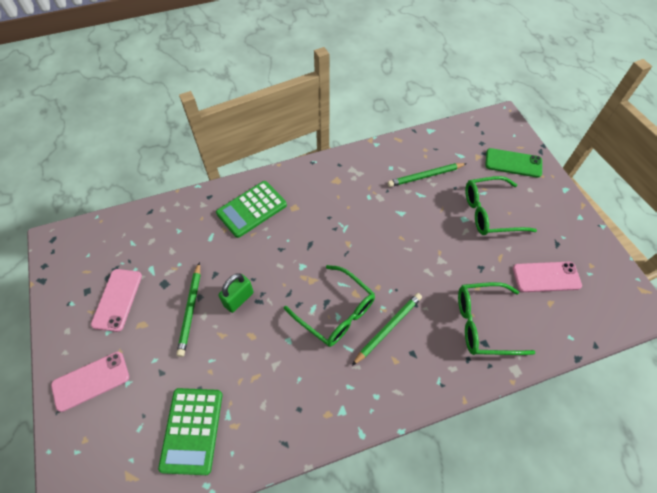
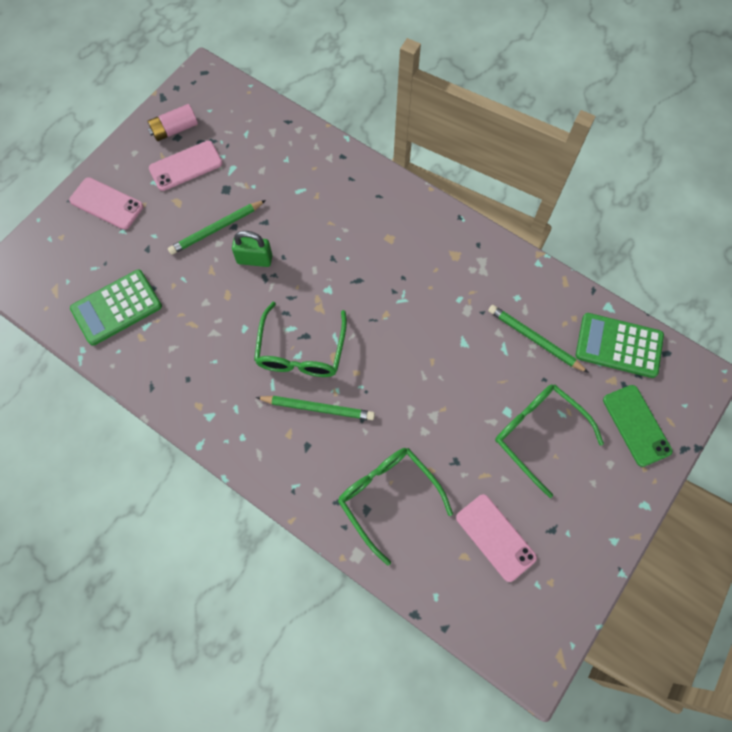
camera: 55 degrees right, 10 degrees up
green calculator [216,181,287,238] -> green calculator moved to [576,313,664,378]
none -> pink battery [148,104,198,141]

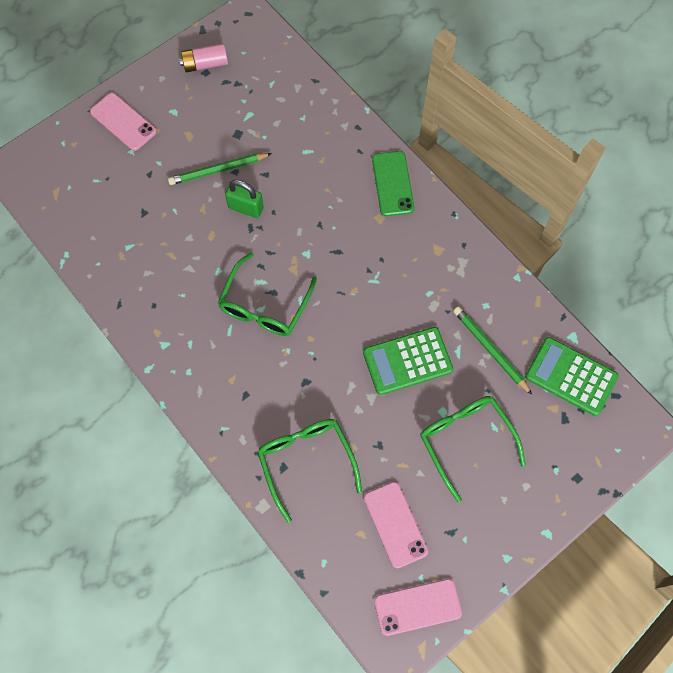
camera: 15 degrees right, 0 degrees up
green calculator [70,270,162,346] -> green calculator moved to [363,327,453,395]
pink phone [149,141,222,191] -> pink phone moved to [374,579,462,636]
green pencil [256,396,375,420] -> none
green phone [603,385,672,467] -> green phone moved to [372,151,414,216]

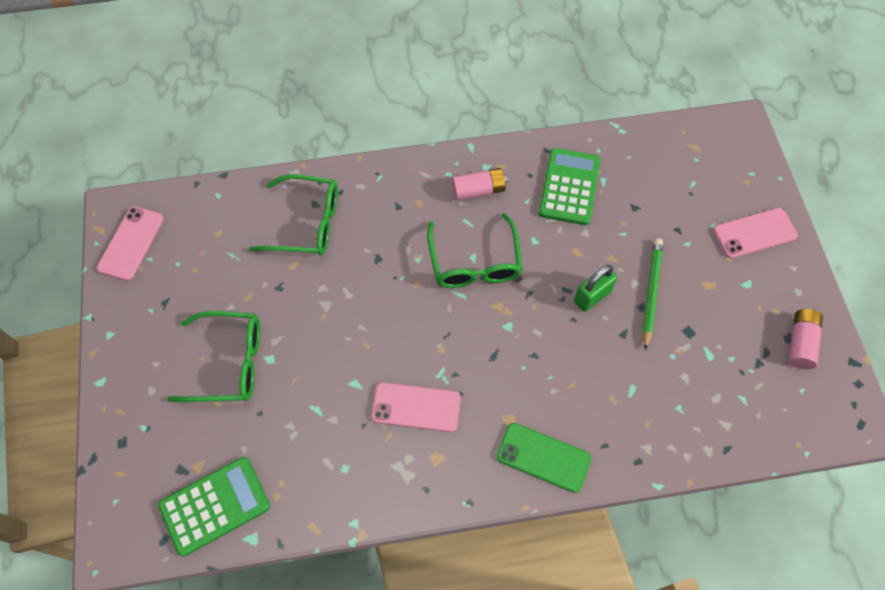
camera: 120 degrees right, 5 degrees down
green glasses [218,252,317,336] -> green glasses turned 150 degrees counterclockwise [427,213,523,288]
green calculator [363,327,453,395] -> green calculator moved to [539,148,600,225]
pink phone [364,482,428,568] -> pink phone moved to [371,382,461,432]
green pencil [453,306,532,395] -> none
none -> pink battery [452,168,507,200]

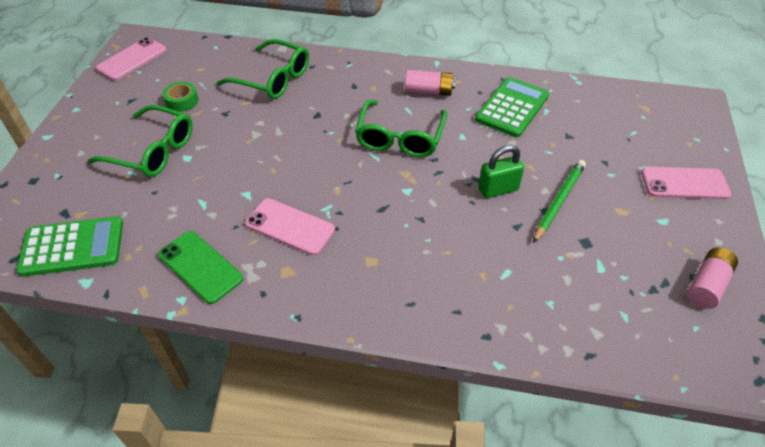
camera: 20 degrees right, 15 degrees down
green phone [497,423,591,493] -> green phone moved to [158,231,243,304]
none -> green tape [163,82,198,112]

